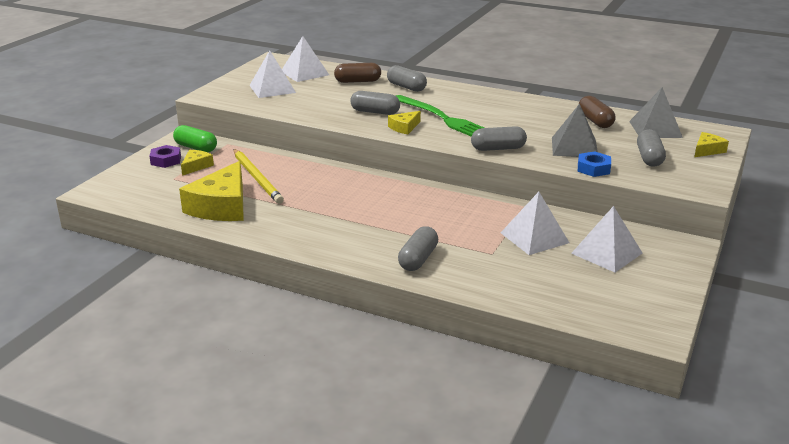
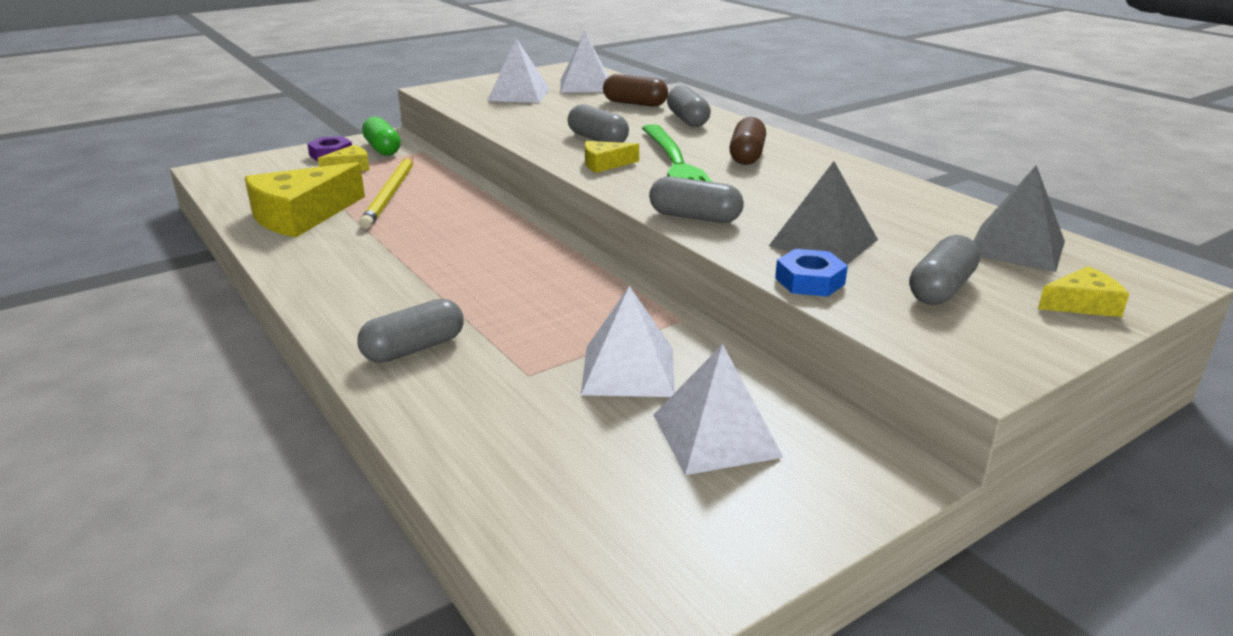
camera: 30 degrees right, 0 degrees up
brown capsule [579,96,616,128] -> brown capsule moved to [729,117,766,165]

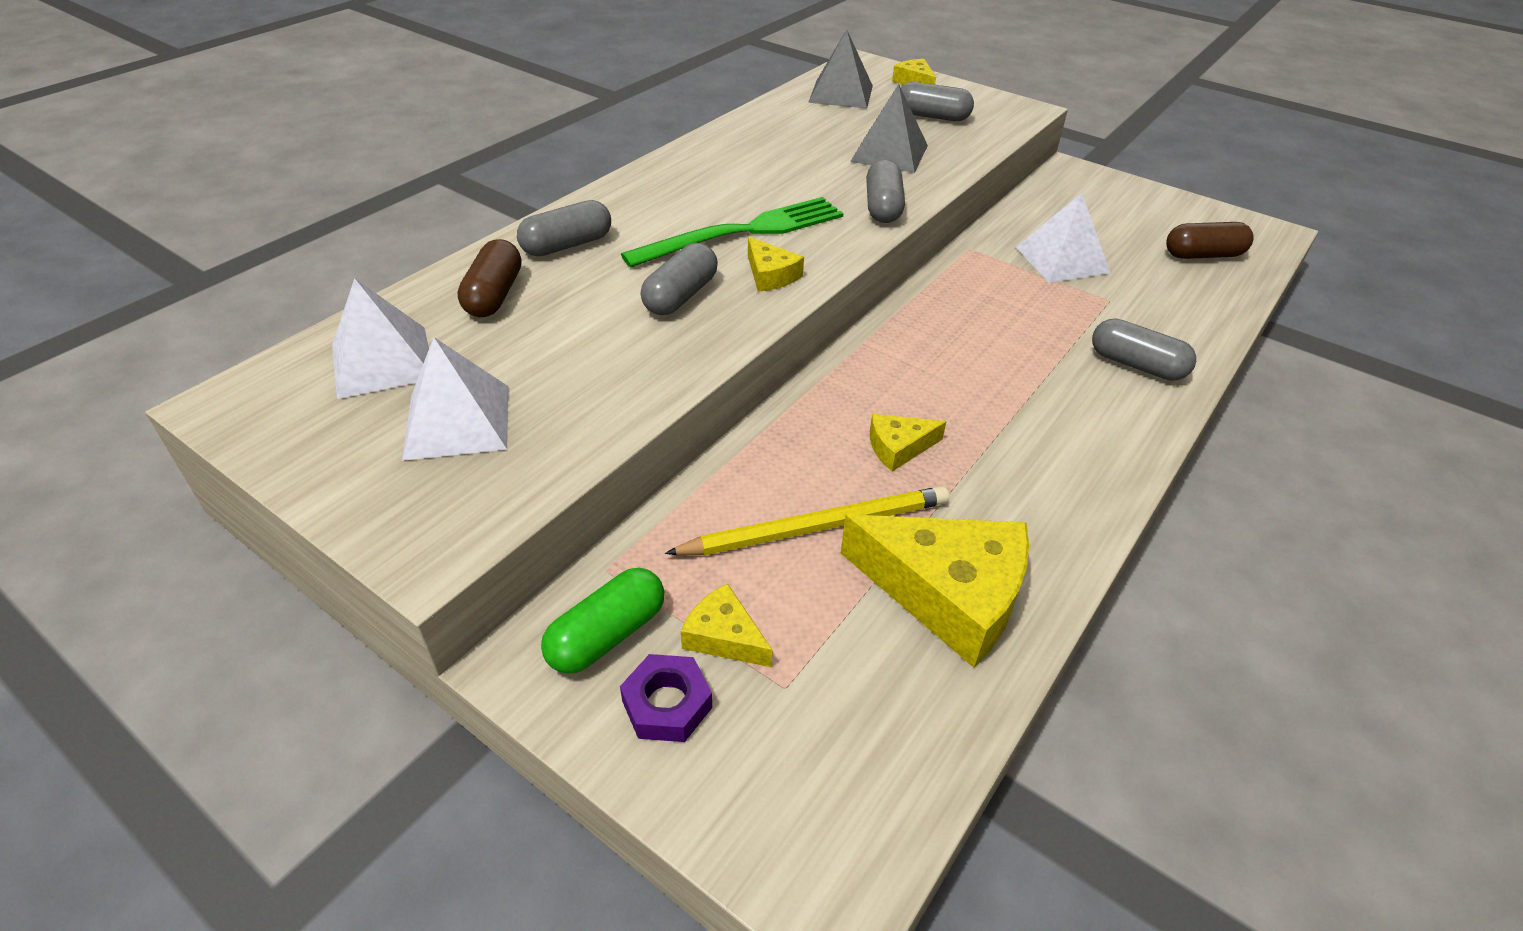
camera: 110 degrees left, 15 degrees up
white pyramid [653,344,784,475] -> none
brown capsule [729,117,766,165] -> brown capsule moved to [1166,222,1254,259]
blue nut [775,249,848,297] -> none
none -> yellow cheese [870,414,947,471]

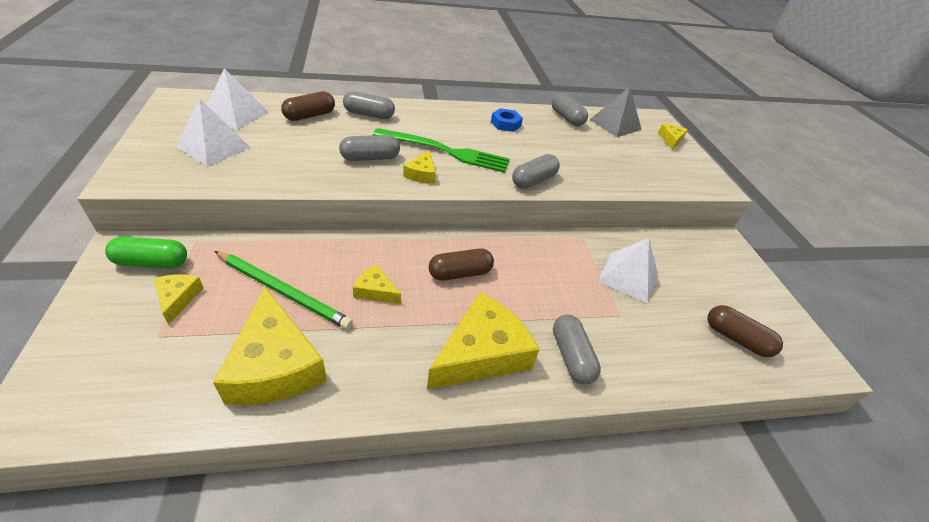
camera: 40 degrees right, 0 degrees up
purple nut [620,654,712,742] -> none
yellow pencil [665,486,949,555] -> green pencil [215,251,353,329]
grey pyramid [850,84,928,173] -> none
grey capsule [901,82,974,121] -> grey capsule moved to [551,93,588,126]
none -> yellow cheese [427,292,540,389]
none -> brown capsule [429,248,494,281]
none -> blue nut [491,108,523,132]

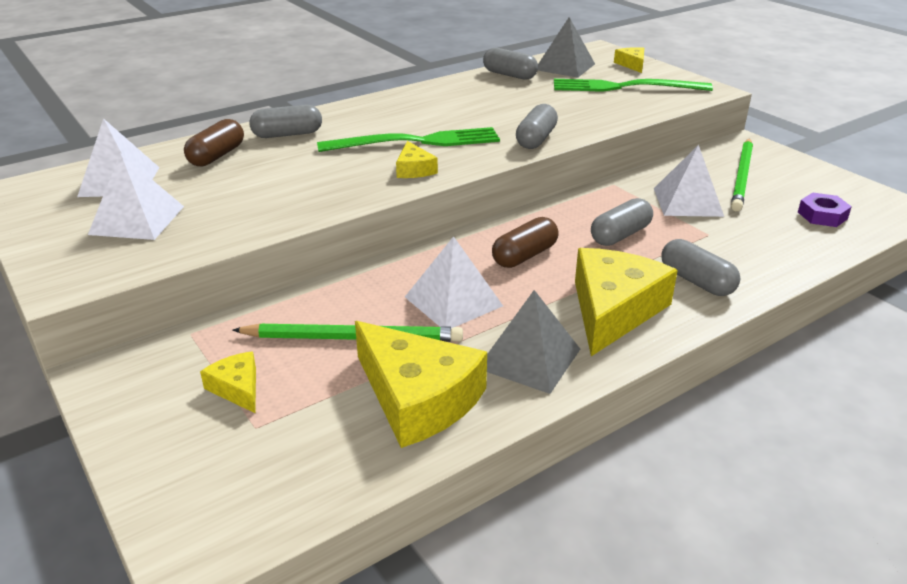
camera: 20 degrees left, 10 degrees down
green capsule [105,236,187,268] -> none
grey capsule [339,135,400,161] -> grey capsule moved to [591,198,653,246]
yellow cheese [353,264,401,304] -> white pyramid [405,236,503,328]
blue nut [491,108,523,132] -> none
brown capsule [707,305,783,357] -> purple nut [798,193,852,227]
none -> grey pyramid [487,290,580,394]
none -> green fork [554,79,713,92]
none -> green pencil [731,138,753,211]

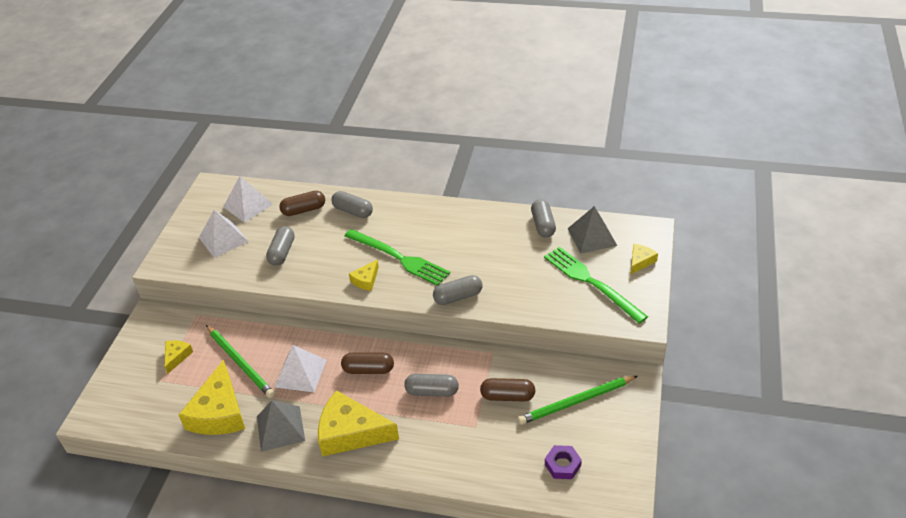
camera: 50 degrees right, 10 degrees up
yellow cheese [575,248,678,356] -> yellow cheese turned 150 degrees counterclockwise [318,390,399,456]
white pyramid [654,145,724,217] -> brown capsule [480,378,536,401]
grey capsule [661,239,740,296] -> grey capsule moved to [266,226,295,266]

